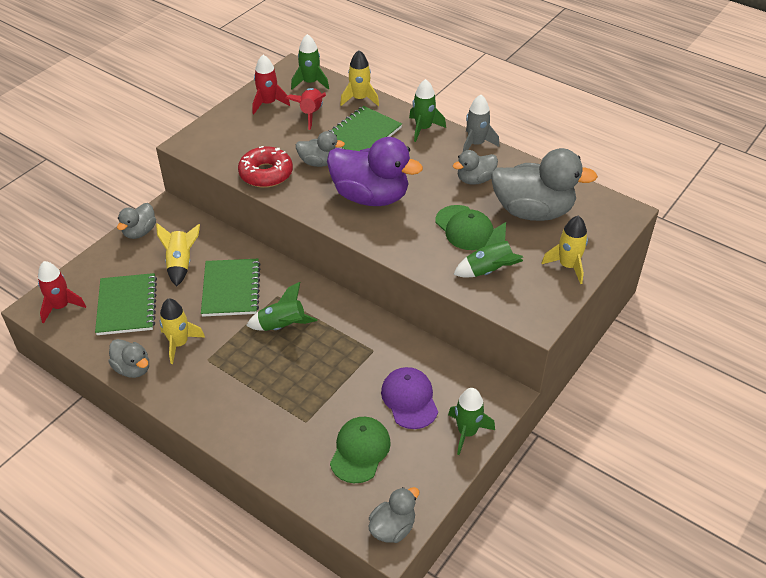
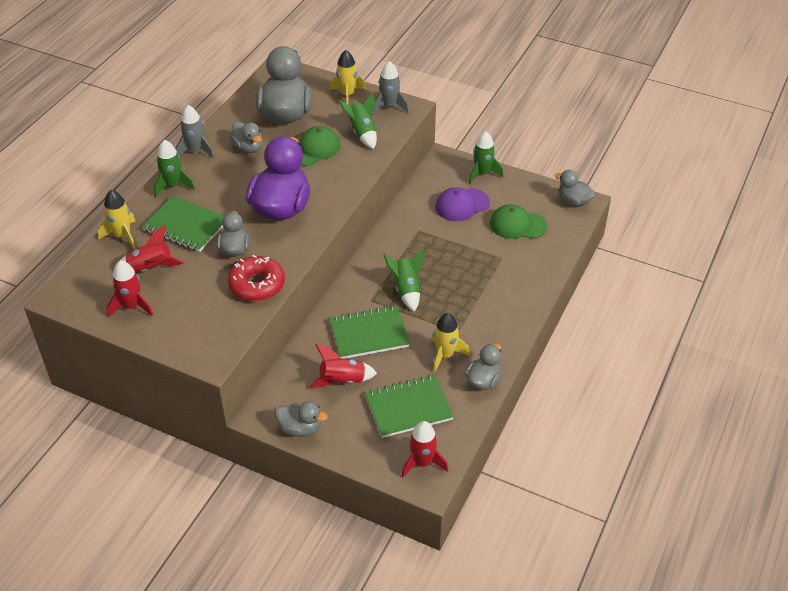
camera: 100 degrees left, 0 degrees up
yellow rocket [156,223,200,287] -> red rocket [309,344,377,388]
green rocket [291,34,329,90] -> none
none -> grey rocket [373,61,409,114]

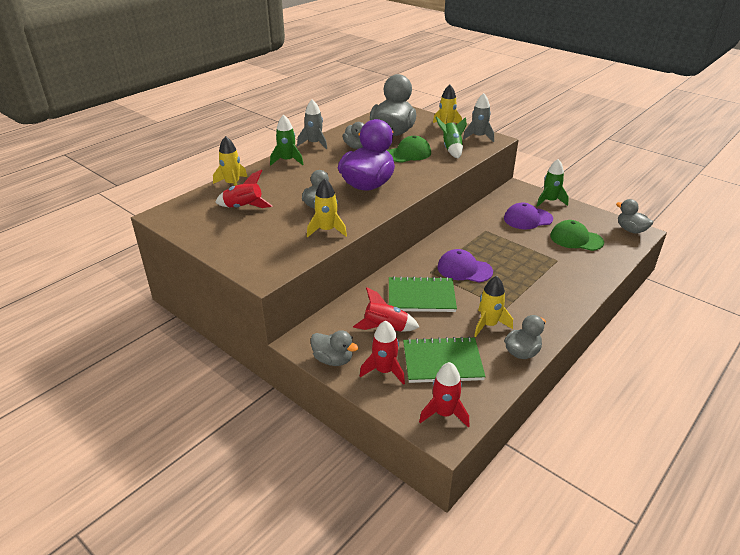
camera: 15 degrees right, 10 degrees down
red rocket [107,260,153,317] -> red rocket moved to [360,321,405,385]
green notebook [142,196,225,252] -> none
red donut [228,255,285,301] -> yellow rocket [307,178,347,238]
green rocket [383,249,424,312] -> purple cap [437,249,493,282]

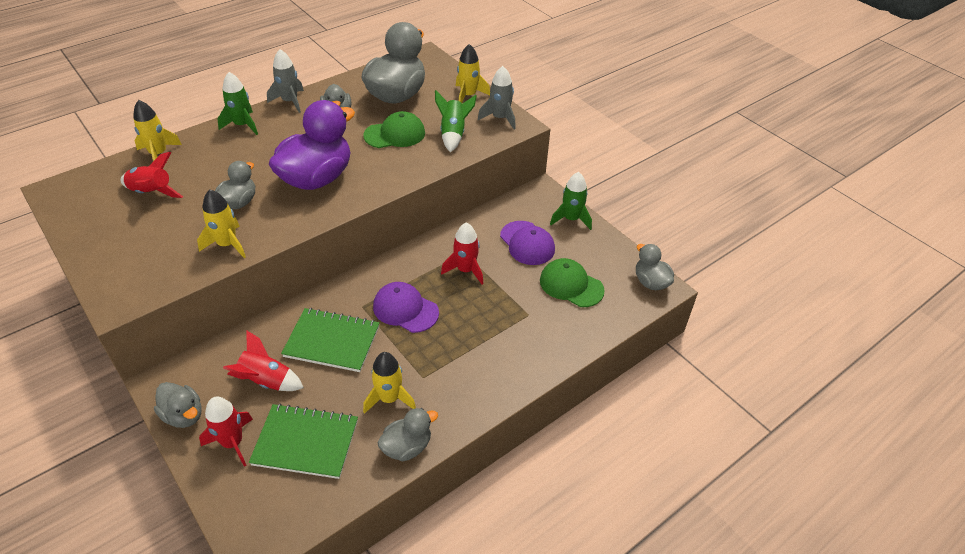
camera: 10 degrees right, 10 degrees up
red rocket [419,362,469,427] -> red rocket moved to [441,223,483,285]
purple cap [504,202,553,229] -> purple cap turned 120 degrees counterclockwise [500,221,555,265]

